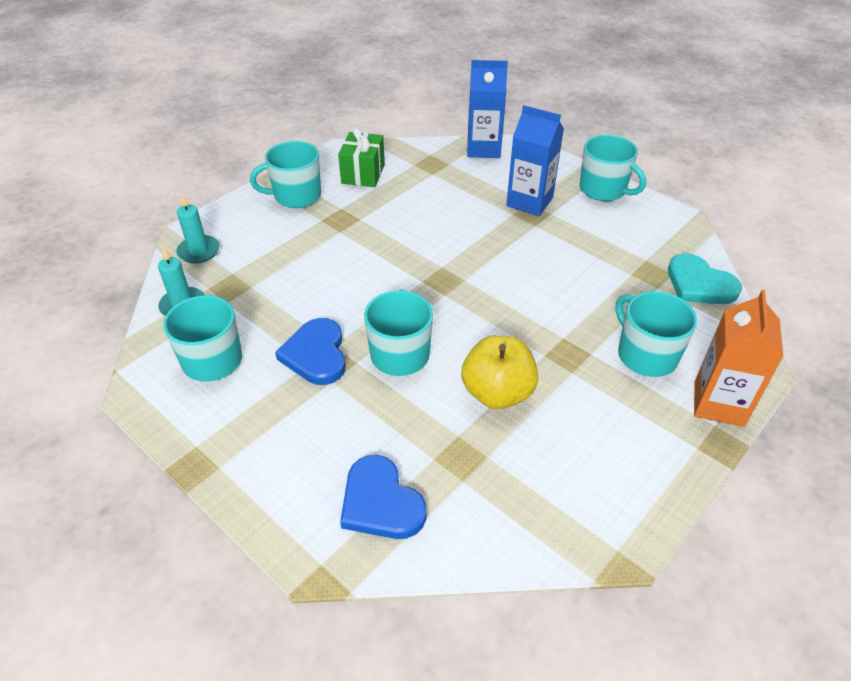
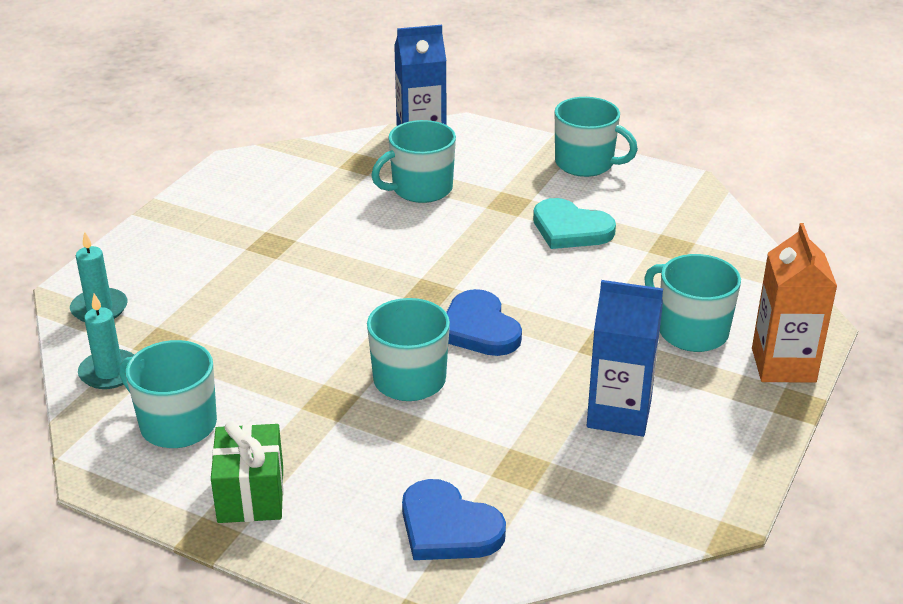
camera: 15 degrees left, 10 degrees down
turquoise mug [250,141,321,208] -> turquoise mug moved to [371,120,456,203]
blue heart [275,318,346,385] -> blue heart moved to [446,289,522,356]
green gift [338,127,385,187] -> green gift moved to [211,421,284,523]
yellow apple [461,335,538,409] -> none
blue carton [506,105,564,216] -> blue carton moved to [587,280,663,437]
turquoise heart [668,254,742,304] -> turquoise heart moved to [533,198,616,249]

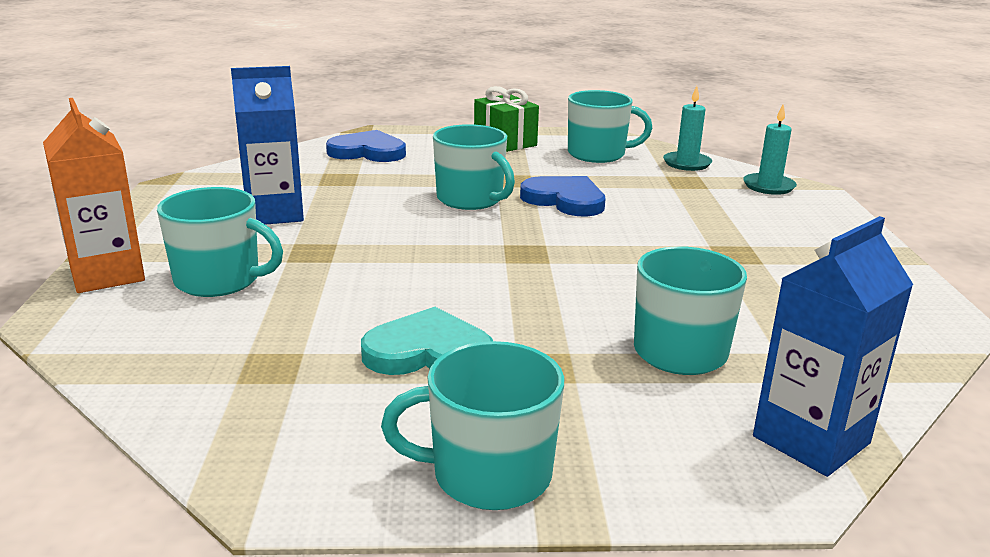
camera: 150 degrees right, 10 degrees down
blue heart [446,289,522,356] -> blue heart moved to [520,176,606,217]

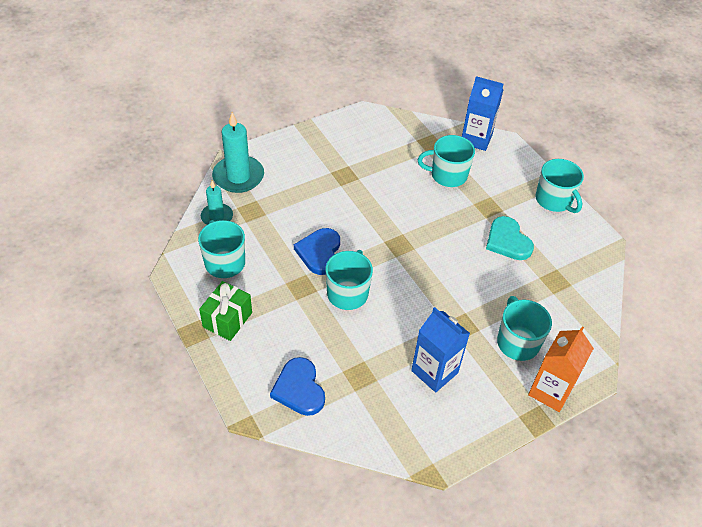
camera: 120 degrees left, 25 degrees up
turquoise candle [743,104,797,195] -> turquoise candle [212,112,264,193], size x1.68

